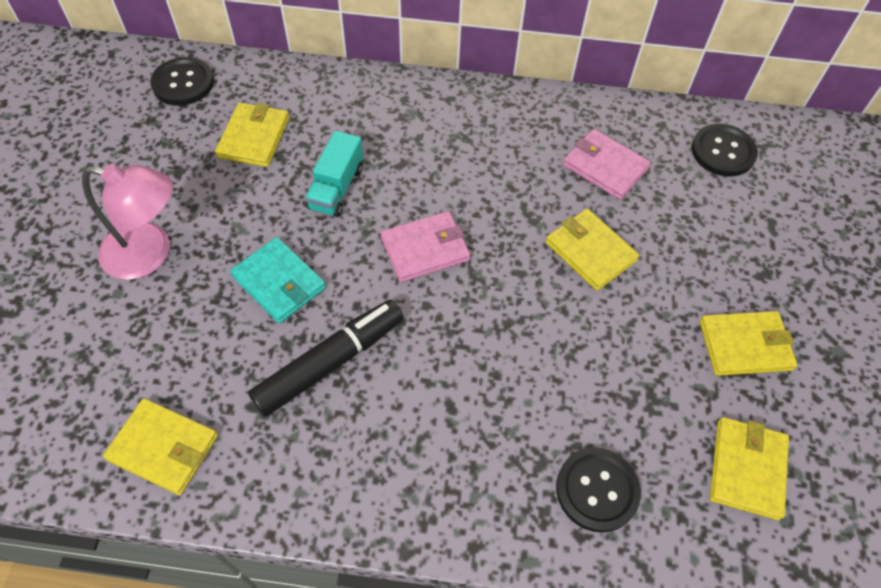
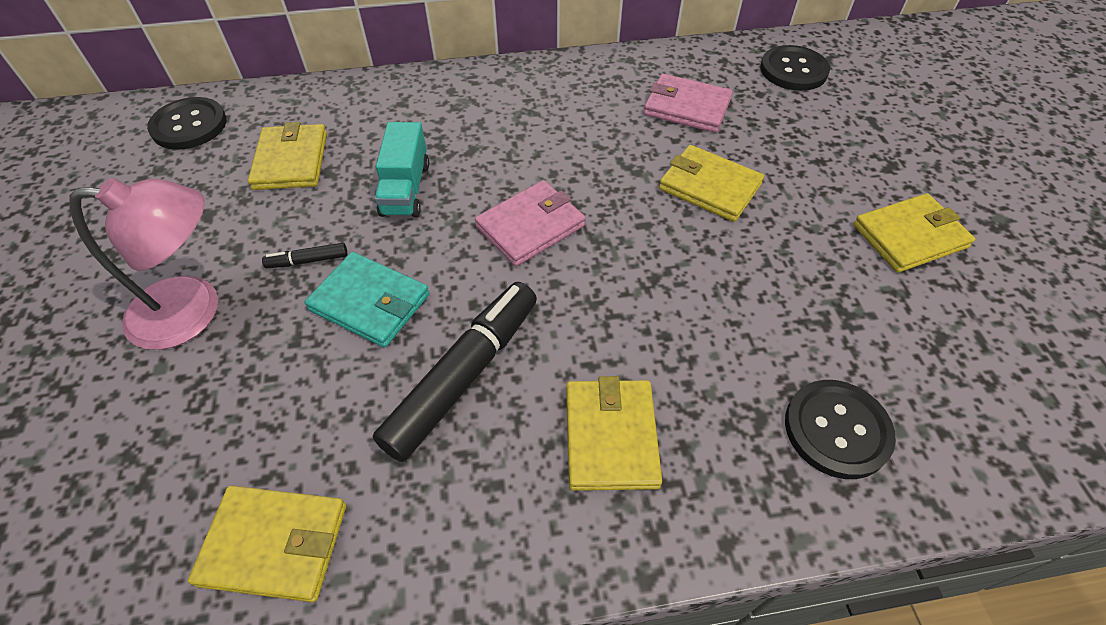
camera: 15 degrees left, 5 degrees down
yellow wallet [710,417,789,520] -> yellow wallet moved to [566,376,662,491]
none -> black marker [262,243,347,268]

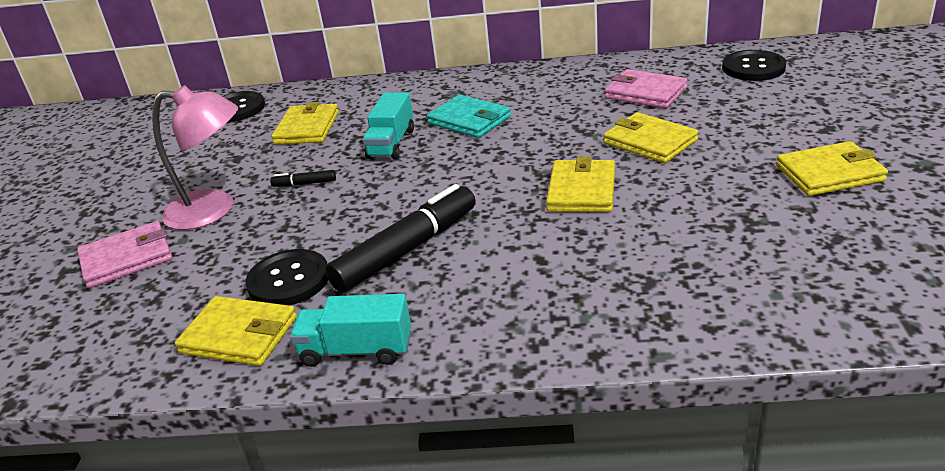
camera: 15 degrees right, 20 degrees down
turquoise wallet [305,252,429,348] -> turquoise wallet moved to [427,95,511,138]
pink wallet [475,180,586,266] -> pink wallet moved to [77,221,172,288]
yellow wallet [566,376,662,491] -> yellow wallet moved to [546,157,615,212]
black button [785,380,896,479] -> black button moved to [246,249,328,305]
none -> turquoise truck [290,294,411,367]

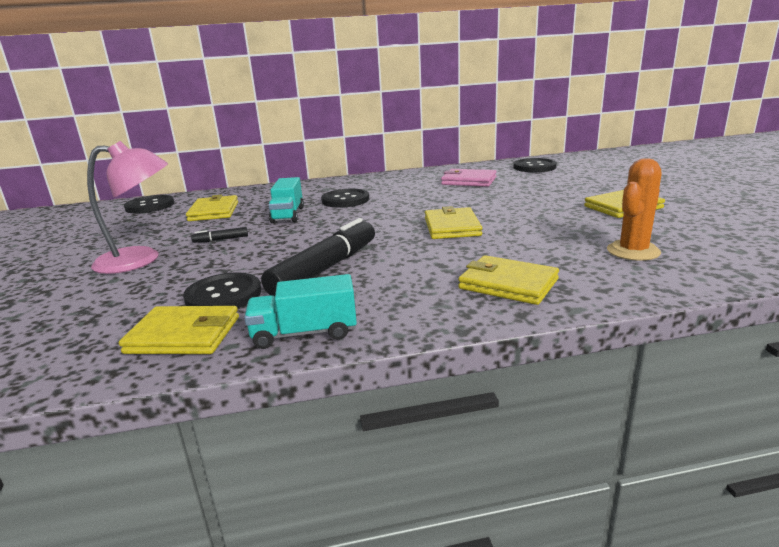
camera: 15 degrees left, 10 degrees down
pink wallet [77,221,172,288] -> none
turquoise wallet [427,95,511,138] -> black button [321,189,369,208]
yellow wallet [603,112,699,163] -> yellow wallet moved to [458,255,559,305]
none -> orange cactus [607,158,661,261]

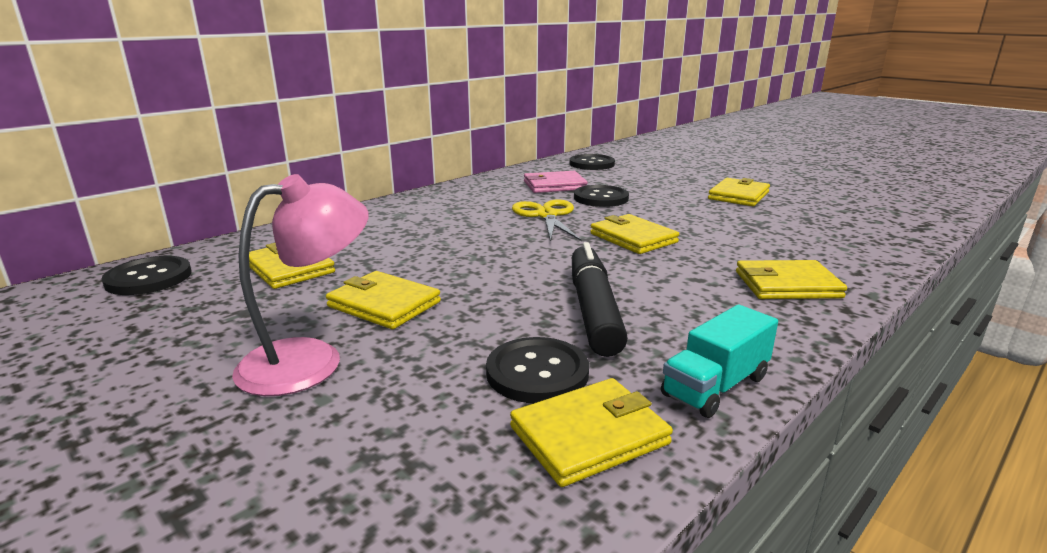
camera: 35 degrees left, 0 degrees up
black marker [191,227,248,243] -> yellow wallet [326,271,441,329]
turquoise truck [268,177,304,223] -> none
black button [321,189,369,208] -> black button moved to [574,185,629,207]
orange cactus [607,158,661,261] -> none
none -> yellow scissors [512,199,582,241]

